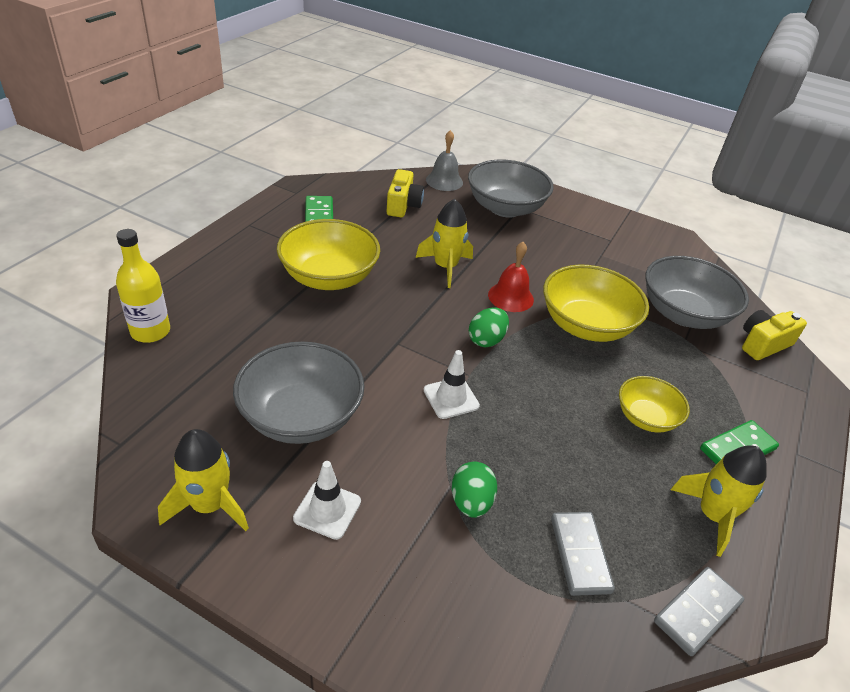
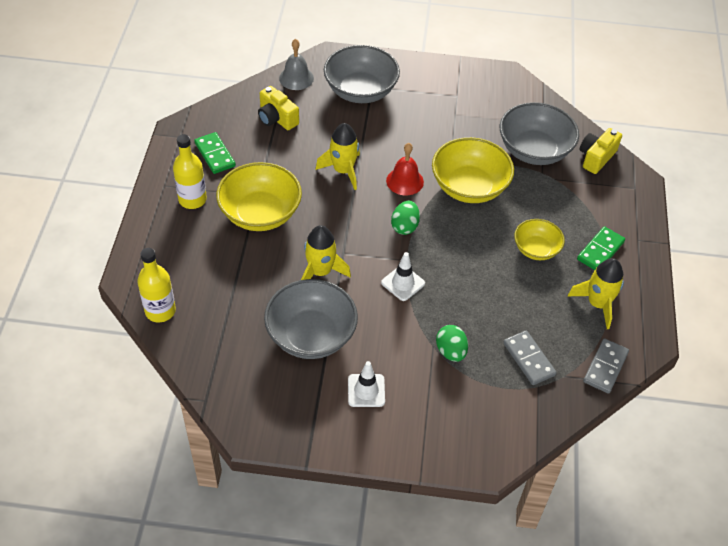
camera: 20 degrees left, 10 degrees up
yellow rocket [158,429,249,531] -> yellow rocket moved to [301,225,351,280]
yellow camera [386,169,424,217] -> yellow camera turned 150 degrees clockwise [258,86,299,130]
none -> yellow bottle [173,134,207,209]

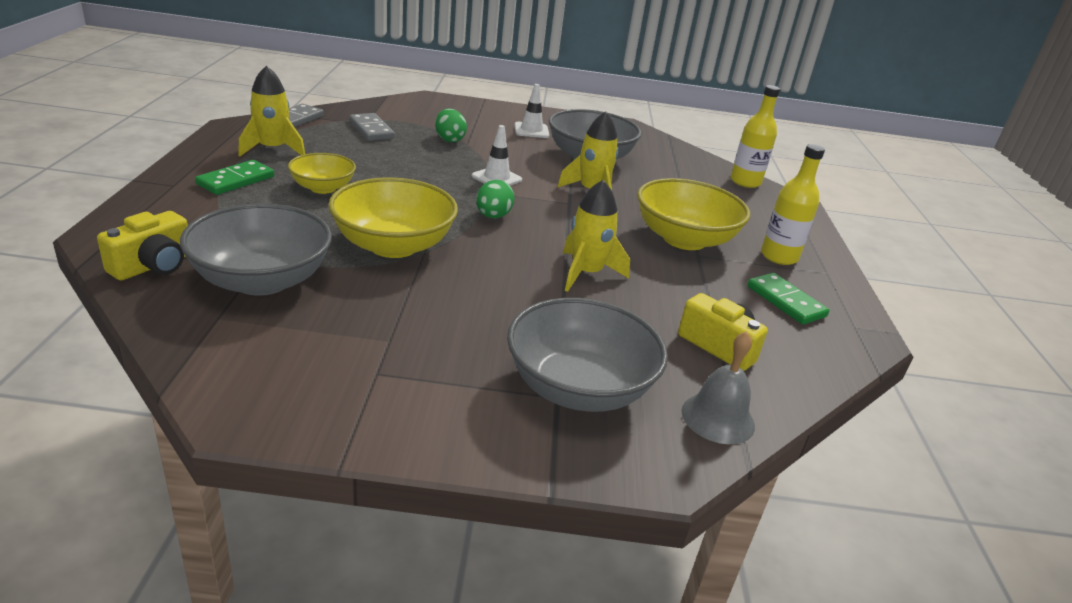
camera: 175 degrees right, 20 degrees down
red bell [386,143,424,195] -> none

